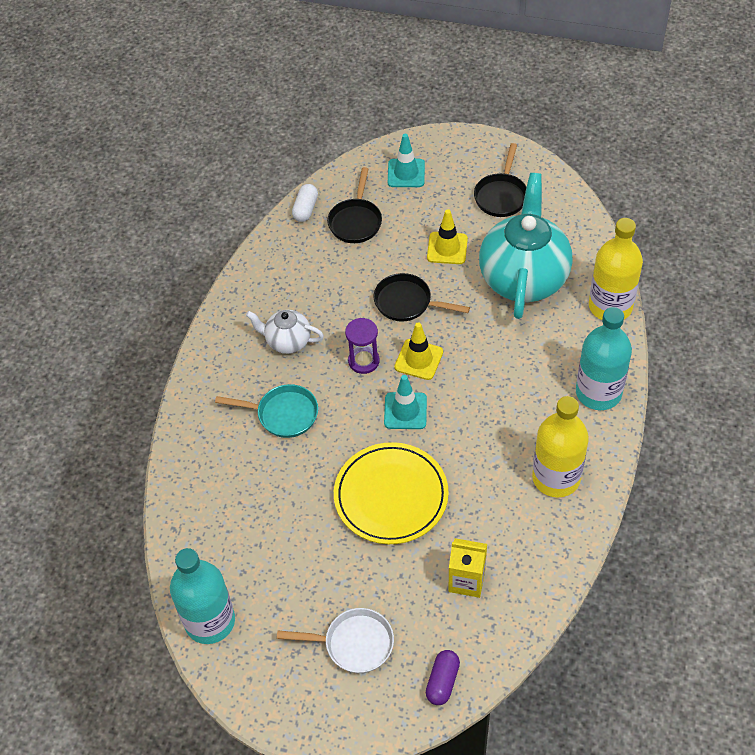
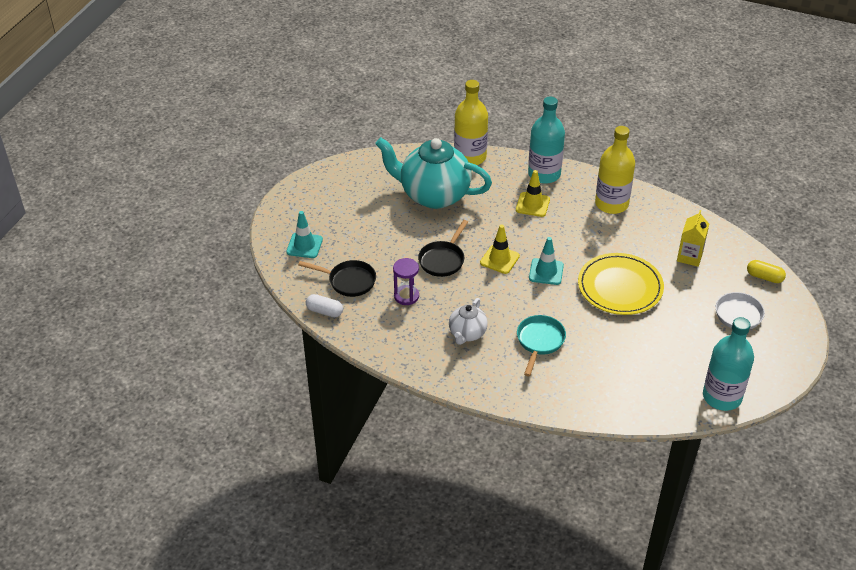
camera: 85 degrees left, 10 degrees down
purple hourglass [345,318,380,374] -> purple hourglass moved to [393,258,419,305]
purple capsule [426,650,460,705] -> yellow capsule [747,260,786,283]
yellow traffic cone [427,209,468,264] -> yellow traffic cone moved to [516,170,550,217]
black pan [474,143,526,217] -> none

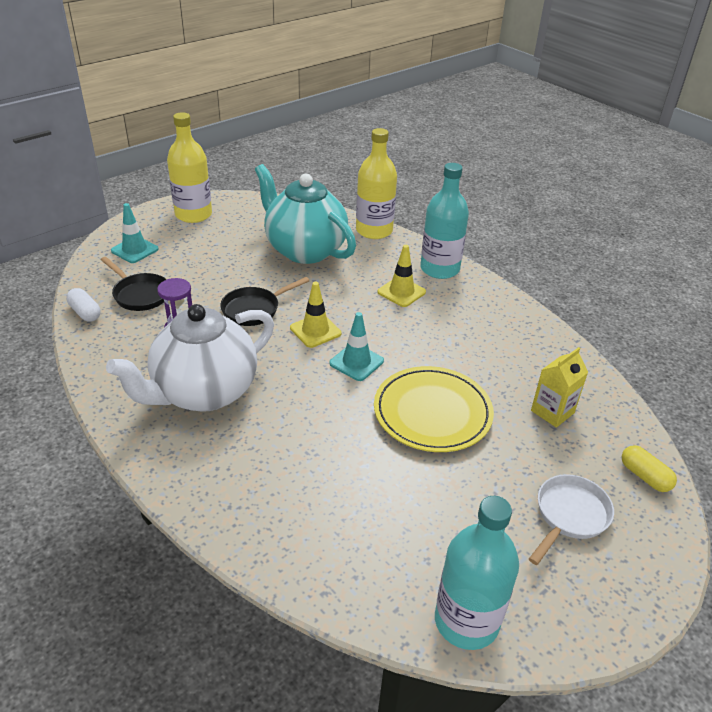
camera: 25 degrees right, 5 degrees down
white teapot [449,298,488,345] -> white teapot [106,304,274,412], size x2.03
turquoise pan [517,315,566,376] -> none
yellow bottle [595,126,635,214] -> yellow bottle moved to [167,112,212,223]

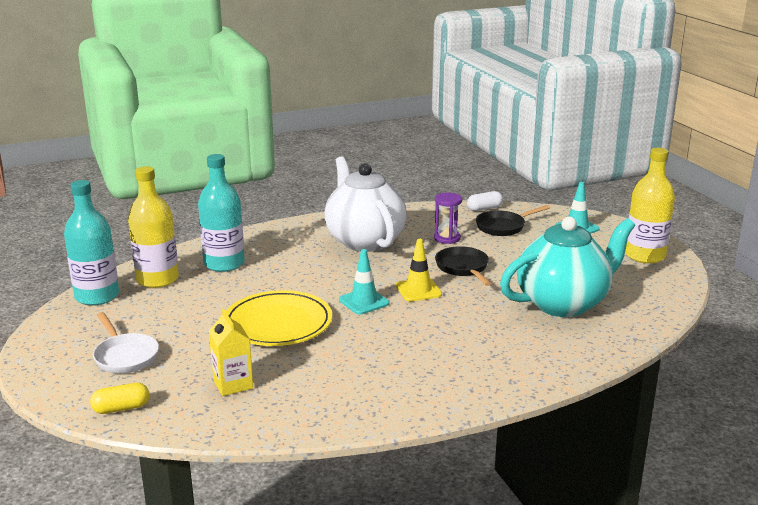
camera: 110 degrees right, 15 degrees down
yellow bottle [356,128,397,239] -> yellow bottle moved to [128,166,179,288]
yellow traffic cone [377,245,426,307] -> none
turquoise bottle [420,163,469,279] -> turquoise bottle moved to [198,154,245,272]

